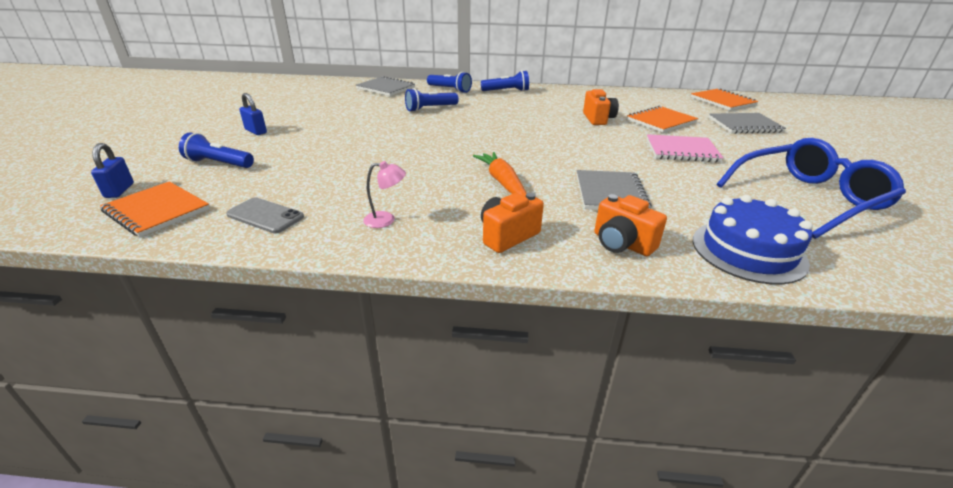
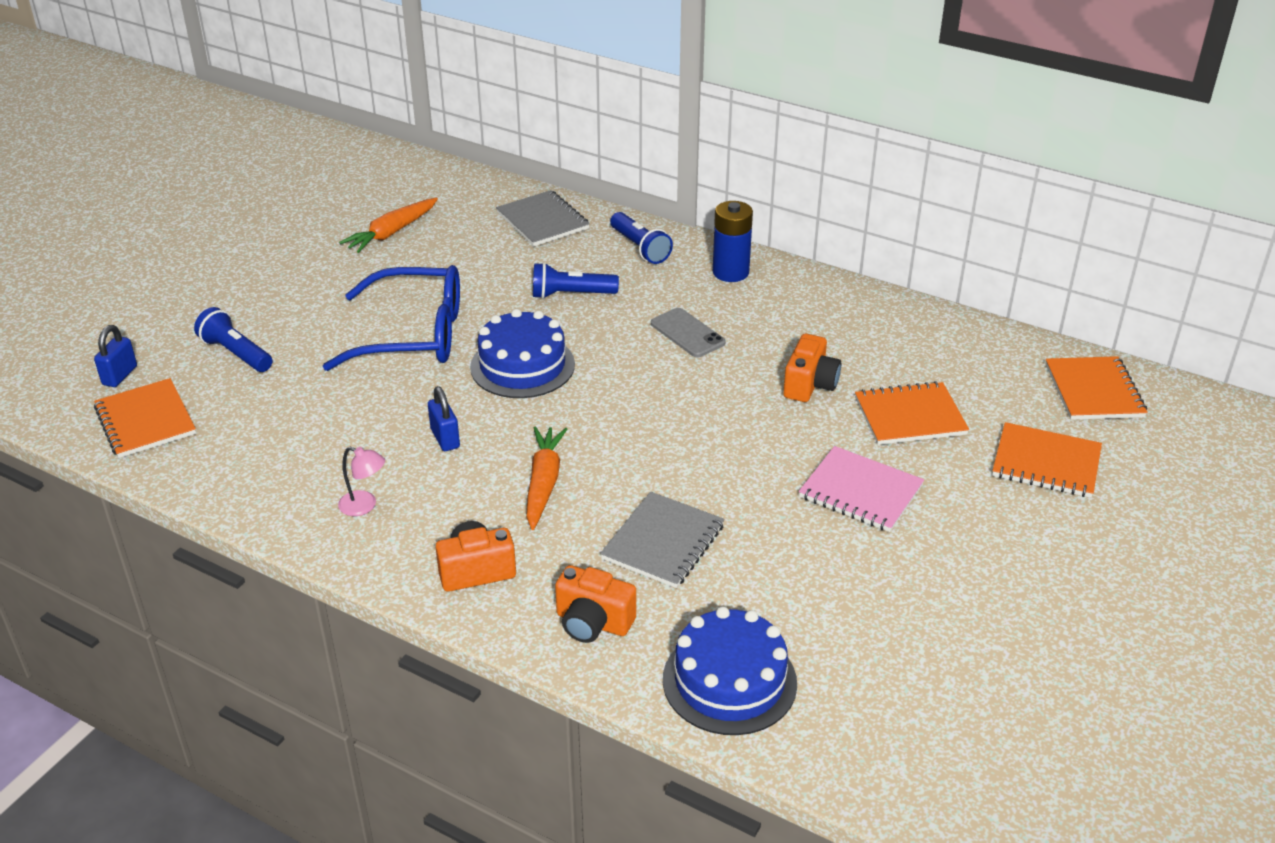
camera: 25 degrees right, 5 degrees up
grey phone [226,197,304,233] -> grey phone moved to [651,308,726,357]
blue padlock [239,93,267,135] -> blue padlock moved to [428,386,460,451]
blue flashlight [481,70,529,92] -> blue battery [713,201,753,282]
orange camera [594,194,667,256] -> orange camera turned 45 degrees counterclockwise [555,565,636,643]
grey notebook [708,113,786,134] -> orange notebook [992,422,1102,498]
blue glasses [716,138,906,239] -> blue glasses moved to [323,265,460,371]
none -> orange carrot [339,198,438,253]
none -> blue cake [470,309,575,398]

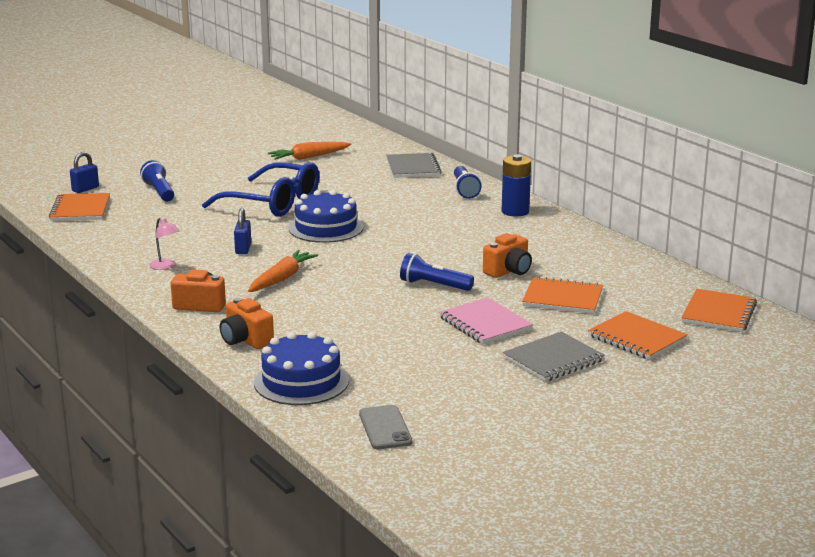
camera: 25 degrees right, 15 degrees down
blue flashlight [533,262,619,299] -> blue flashlight moved to [400,253,474,291]
grey notebook [600,492,725,588] -> grey notebook moved to [503,332,605,382]
grey phone [651,308,726,357] -> grey phone moved to [359,405,412,449]

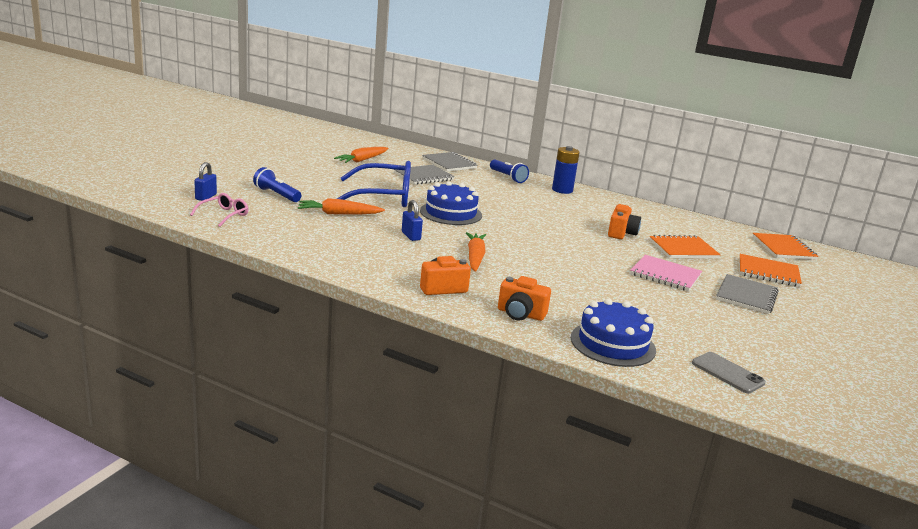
camera: 30 degrees left, 0 degrees up
orange notebook [49,193,110,221] -> pink glasses [190,193,248,227]
pink lamp [149,218,179,270] -> none
blue flashlight [400,253,474,291] -> none
none -> orange carrot [298,198,385,215]
none -> grey notebook [394,165,454,185]

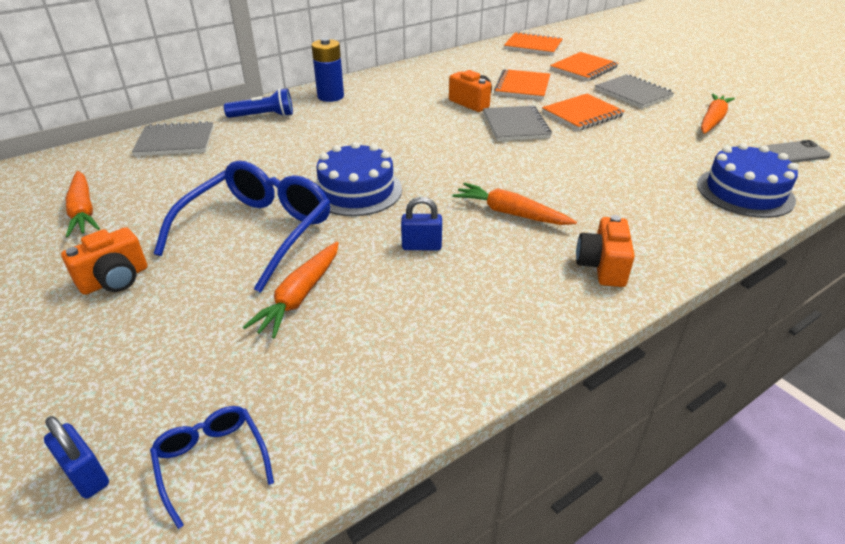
camera: 60 degrees left, 15 degrees up
pink glasses [190,193,248,227] -> blue glasses [150,406,274,529]
blue flashlight [253,167,301,202] -> none
grey notebook [394,165,454,185] -> grey notebook moved to [483,106,552,141]
orange camera [498,276,551,321] -> orange camera moved to [61,227,147,295]
pink notebook [630,255,702,291] -> orange notebook [542,94,625,131]
none -> orange carrot [701,94,735,134]

